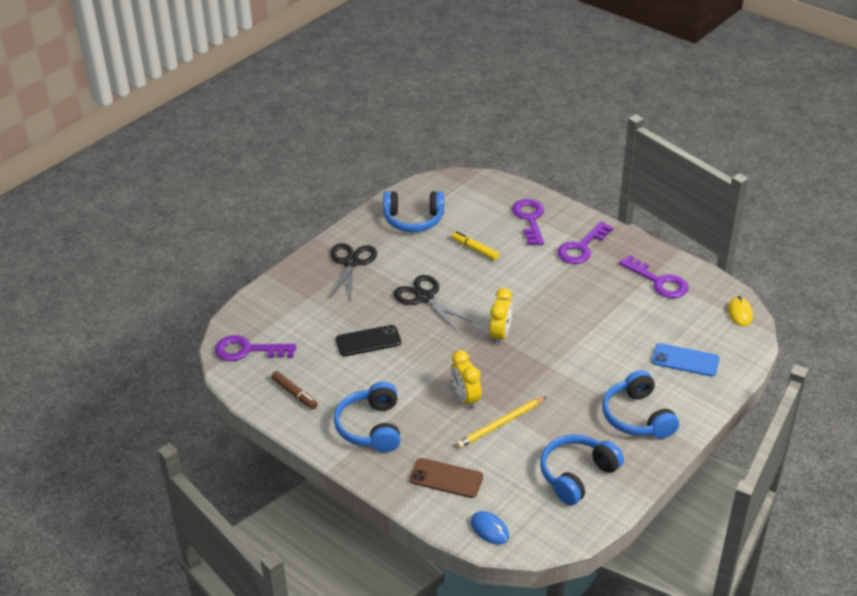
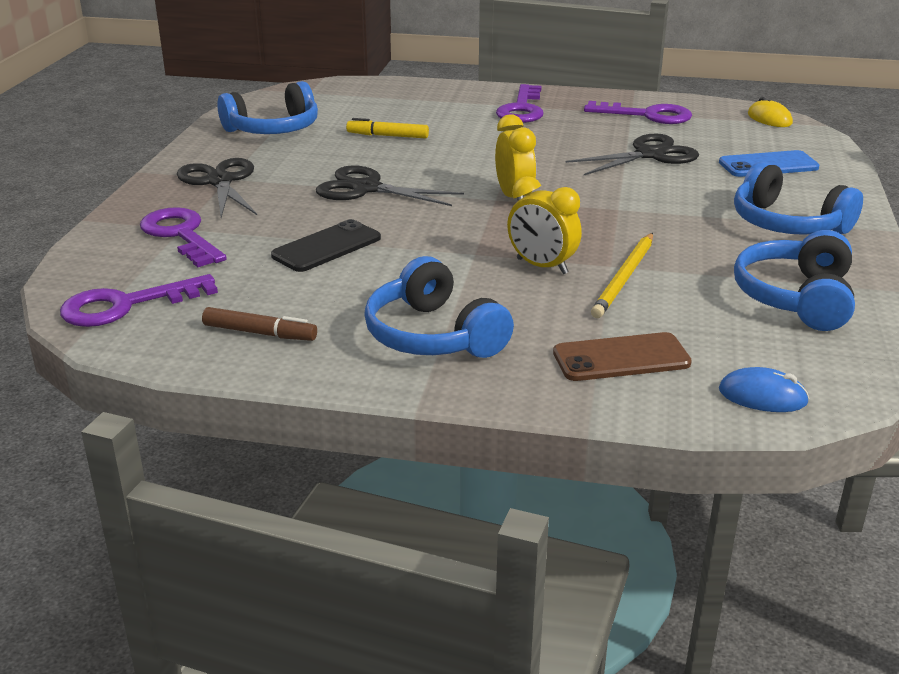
camera: 30 degrees left, 10 degrees down
purple key [512,199,544,245] -> purple key moved to [140,207,227,267]
none -> black scissors [565,133,699,175]

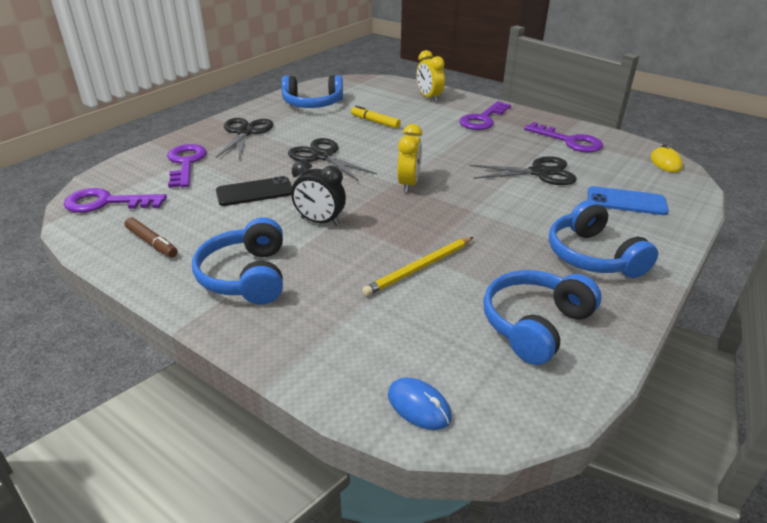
camera: 25 degrees right, 5 degrees up
yellow clock [507,176,582,274] -> yellow clock moved to [416,50,445,102]
brown phone [553,332,692,381] -> none
none -> black clock [291,160,346,226]

